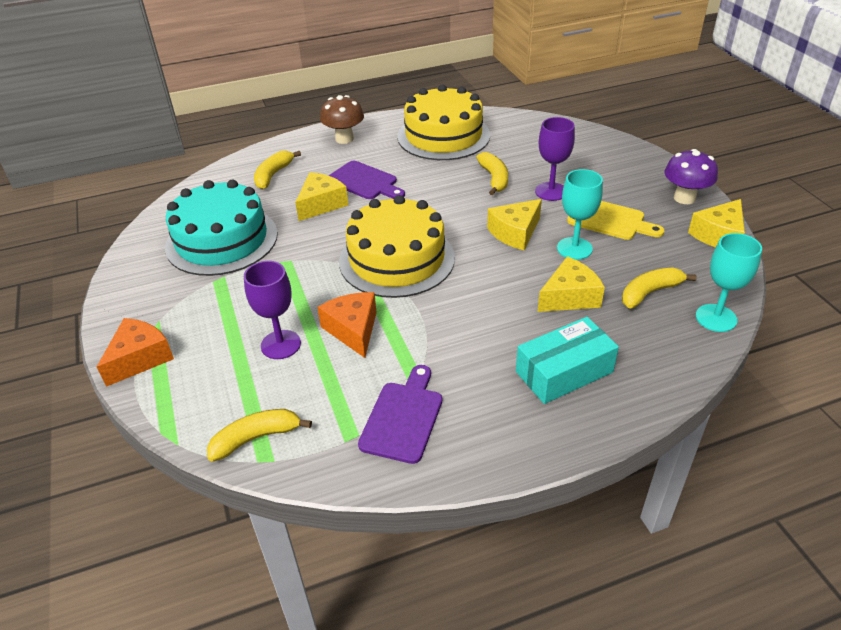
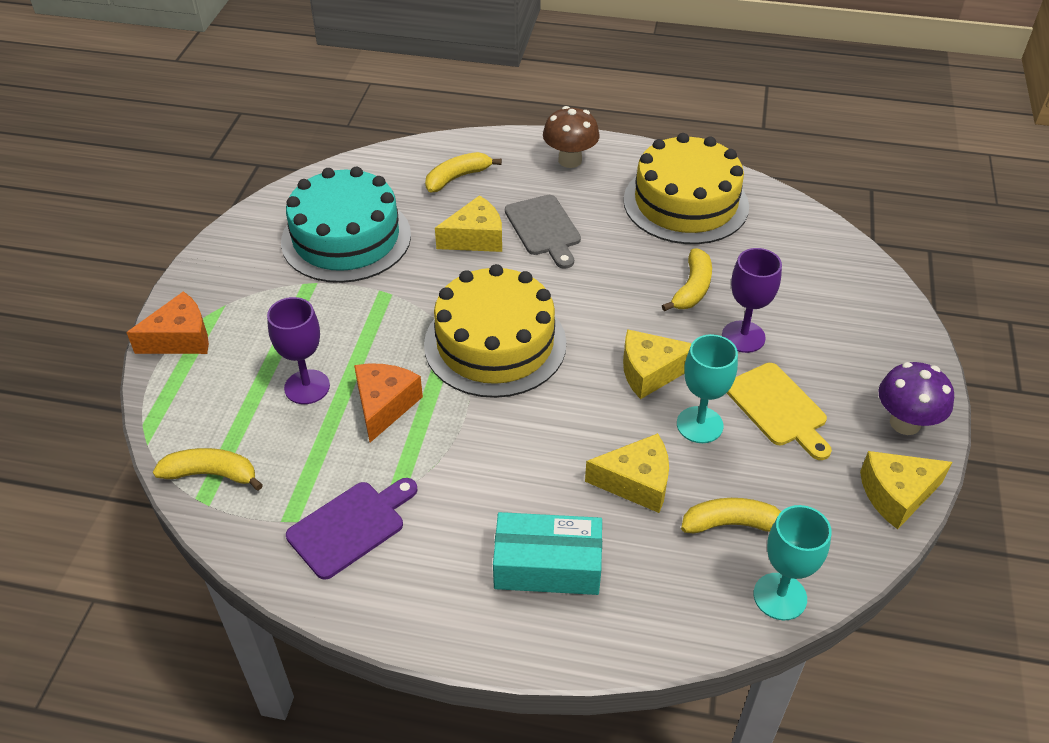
camera: 30 degrees right, 5 degrees up
purple cutting board [328,161,405,199] -> grey cutting board [505,195,581,269]

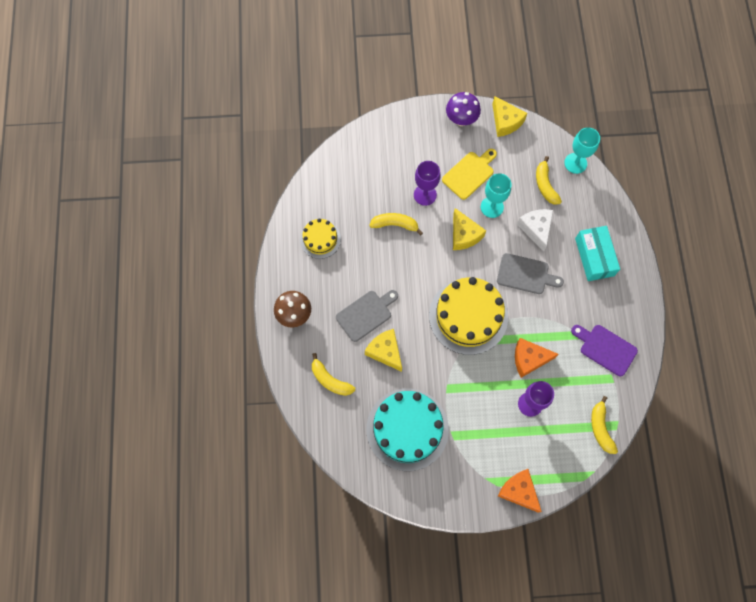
camera: 105 degrees left, 25 degrees up
yellow cheese [585,433,669,513] -> white cheese [517,209,553,252]
yellow cake [624,133,749,244] -> yellow cake [300,218,341,259], size x0.53
none -> grey cutting board [497,253,564,294]

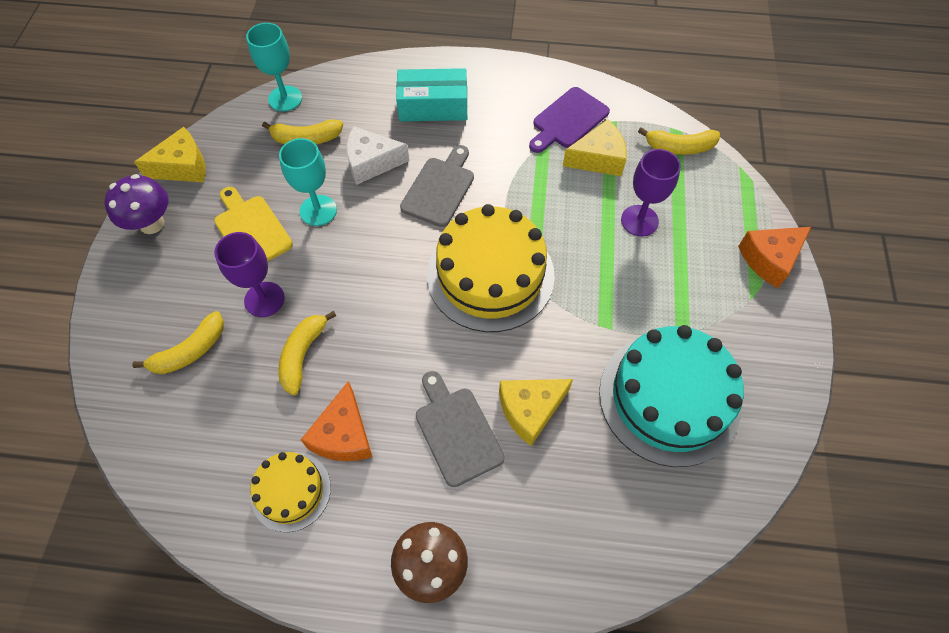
camera: 80 degrees left, 10 degrees down
yellow banana [312,353,355,396] -> yellow banana moved to [132,311,224,374]
yellow cheese [453,208,486,250] -> yellow cheese moved to [563,119,627,176]
orange cheese [515,338,559,378] -> orange cheese moved to [301,381,372,461]

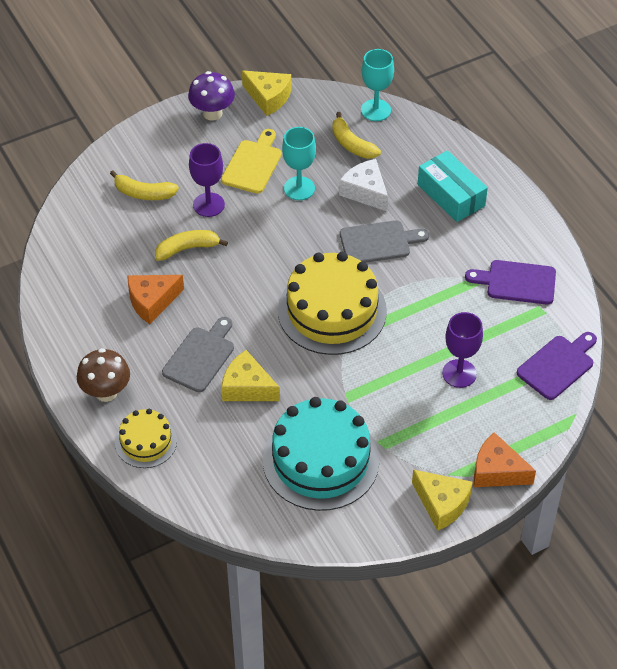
camera: 55 degrees right, 10 degrees down
yellow cake [250,452,331,532] -> yellow cake moved to [115,409,177,468]
yellow cheese [563,119,627,176] -> yellow cheese moved to [412,470,473,531]
yellow banana [638,127,720,155] -> purple cutting board [517,332,597,400]

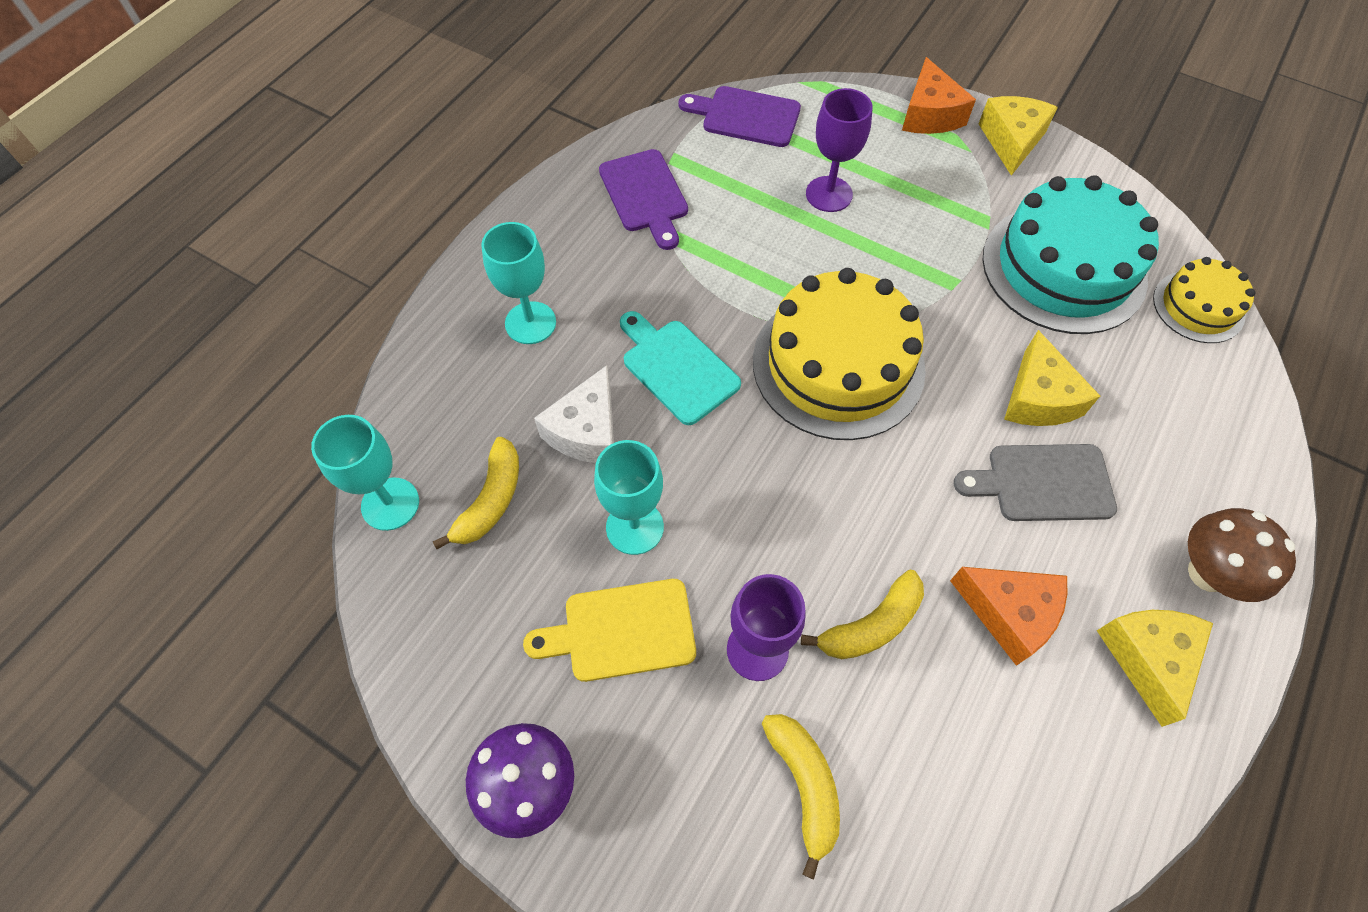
camera: 120 degrees left, 10 degrees up
yellow cake [115,409,177,468] -> yellow cake moved to [1153,257,1255,343]
yellow banana [155,230,228,261] -> yellow banana turned 75 degrees counterclockwise [801,570,924,659]
yellow cheese [242,70,291,116] -> yellow cheese moved to [1097,610,1213,727]
grey cutting board [340,220,429,263] -> turquoise cutting board [620,311,741,425]
turquoise box [418,150,488,222] -> turquoise goblet [481,222,556,344]

